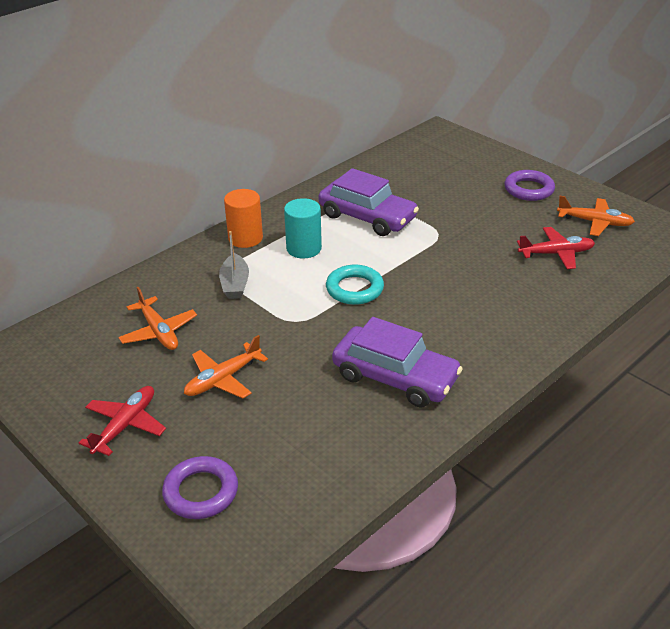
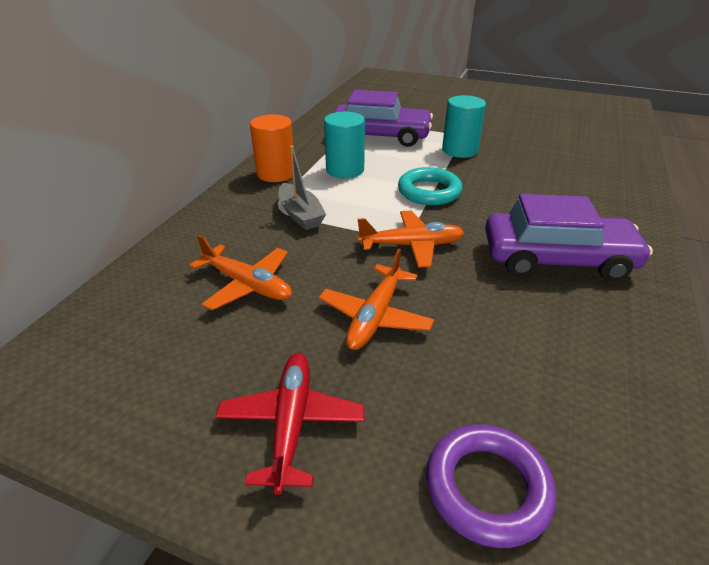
camera: 25 degrees left, 0 degrees up
purple ring [504,170,555,201] -> none
red plane [517,227,595,269] -> none
orange plane [557,196,635,236] -> orange plane moved to [357,211,464,268]
none -> turquoise cylinder [442,95,486,158]

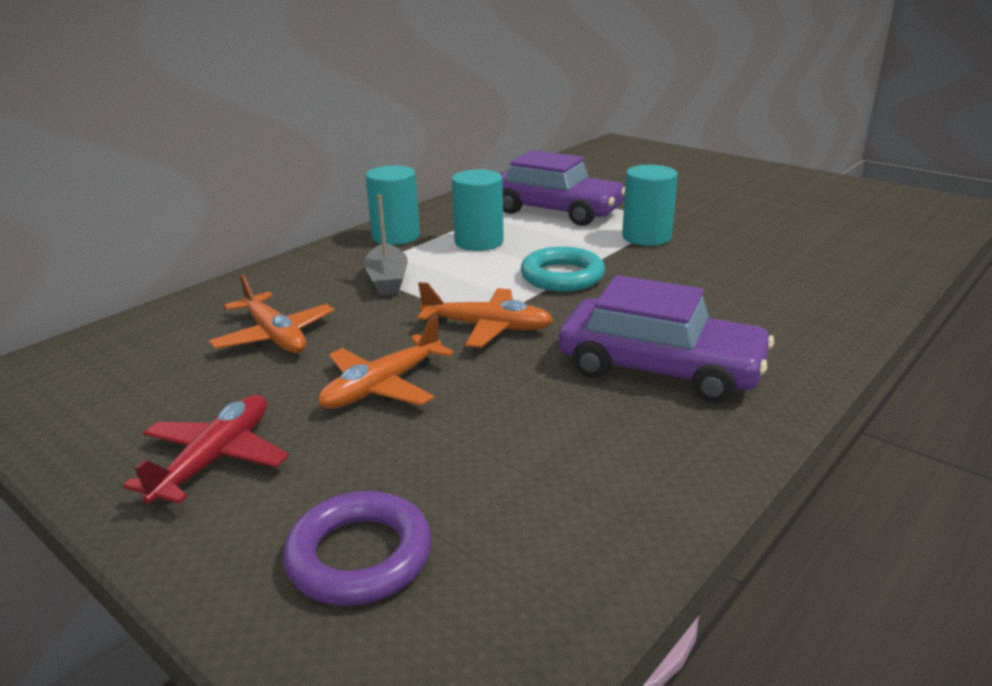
camera: 20 degrees right, 10 degrees down
orange cylinder [250,114,293,182] -> turquoise cylinder [366,165,420,245]

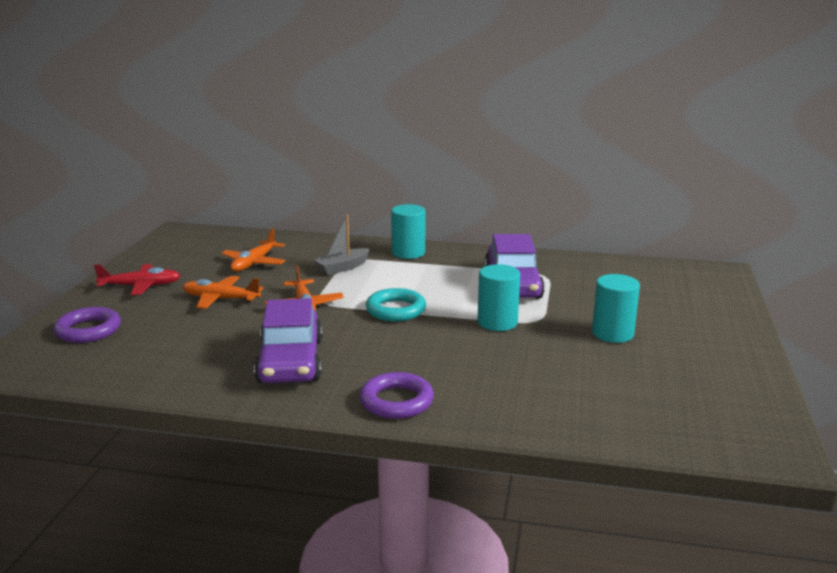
camera: 60 degrees right, 5 degrees down
turquoise cylinder [452,169,504,251] -> turquoise cylinder moved to [592,274,640,343]
none -> purple ring [360,372,434,419]

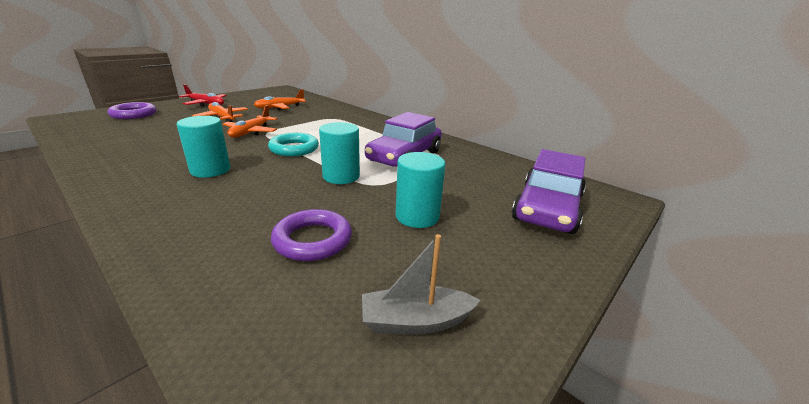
camera: 30 degrees right, 5 degrees up
purple car [254,298,322,383] -> purple car moved to [512,149,586,234]
grey boat [314,215,370,275] -> grey boat moved to [362,234,480,335]
purple ring [360,372,434,419] -> purple ring moved to [271,209,352,261]
turquoise cylinder [391,204,425,259] -> turquoise cylinder moved to [177,116,230,178]

